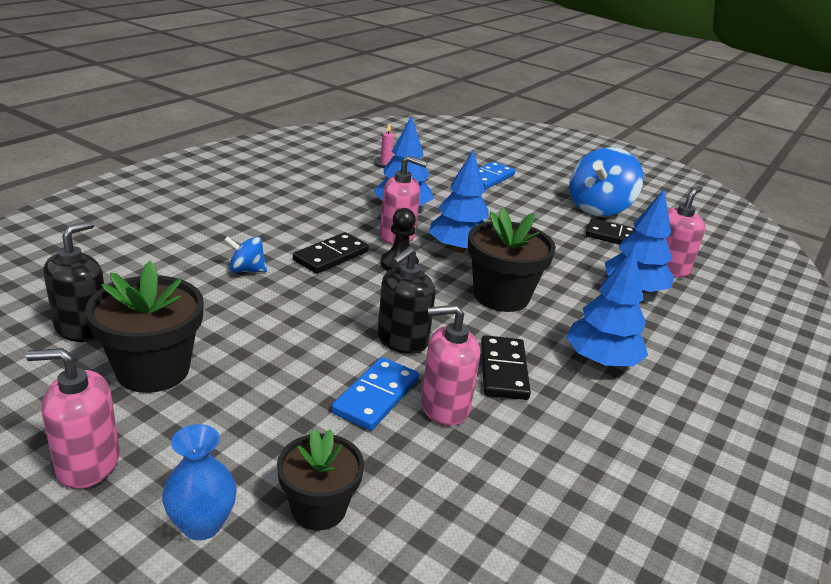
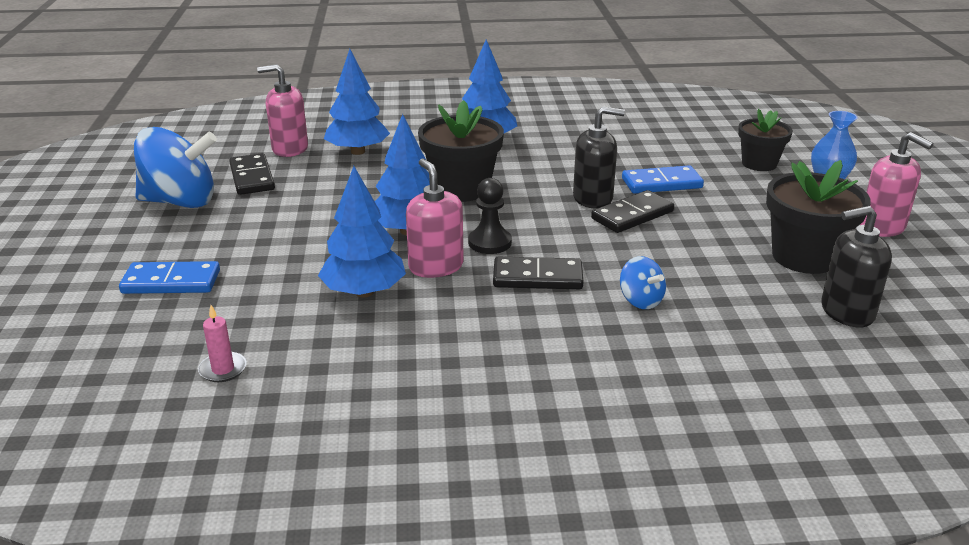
camera: 125 degrees left, 0 degrees up
pink soap dispenser [421,305,480,426] -> none
black domino [481,335,531,400] -> black domino moved to [591,190,674,233]

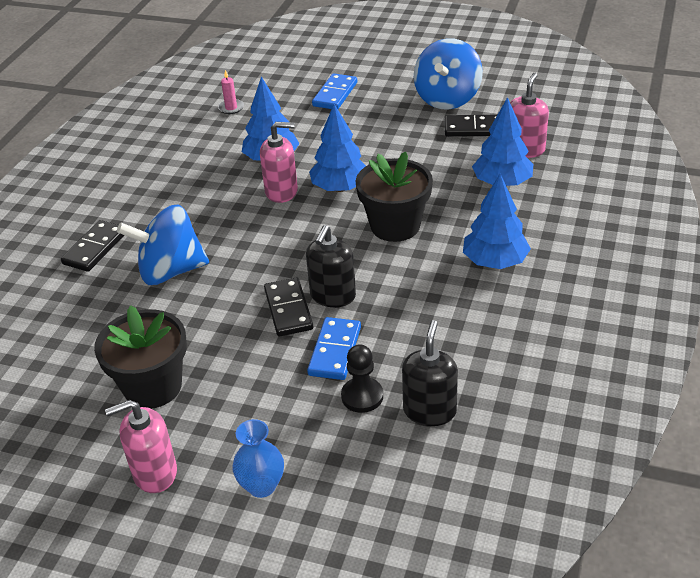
camera: 115 degrees right, 10 degrees up
black pawn [468,178,512,254] -> black pawn moved to [341,344,383,413]
black domino [493,257,584,289] -> black domino moved to [61,220,124,272]
blue spinning top [620,256,666,309] -> blue spinning top [117,205,209,285], size x2.09
black flower pot [738,109,793,171] -> none
black soap dispenser [821,206,892,327] -> black soap dispenser moved to [402,320,458,426]

